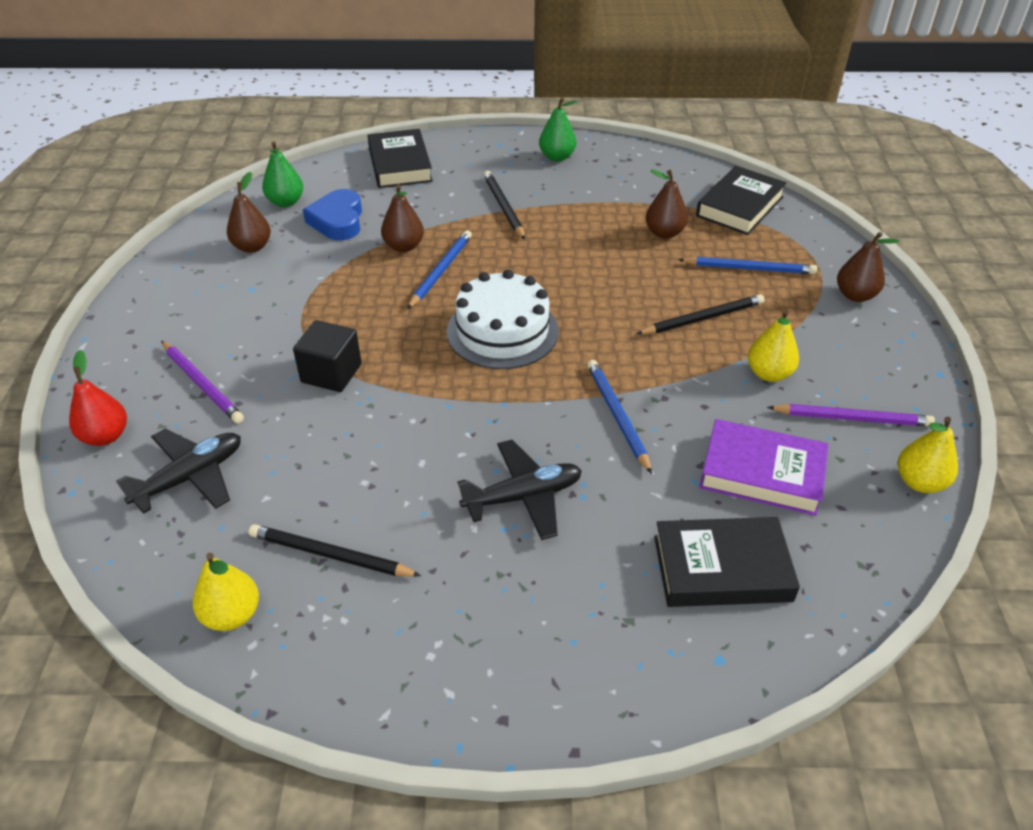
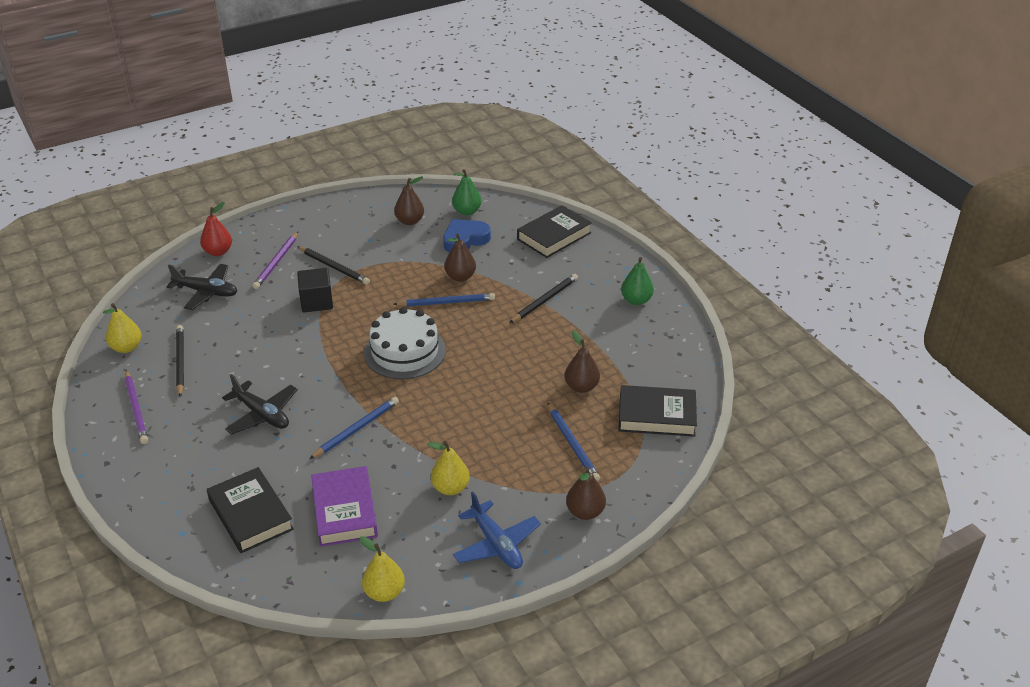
camera: 60 degrees right, 5 degrees down
black pencil [636,294,765,334] -> black pencil moved to [297,246,370,285]
purple pencil [767,404,935,426] -> purple pencil moved to [125,370,148,444]
none -> blue plane [453,492,541,569]

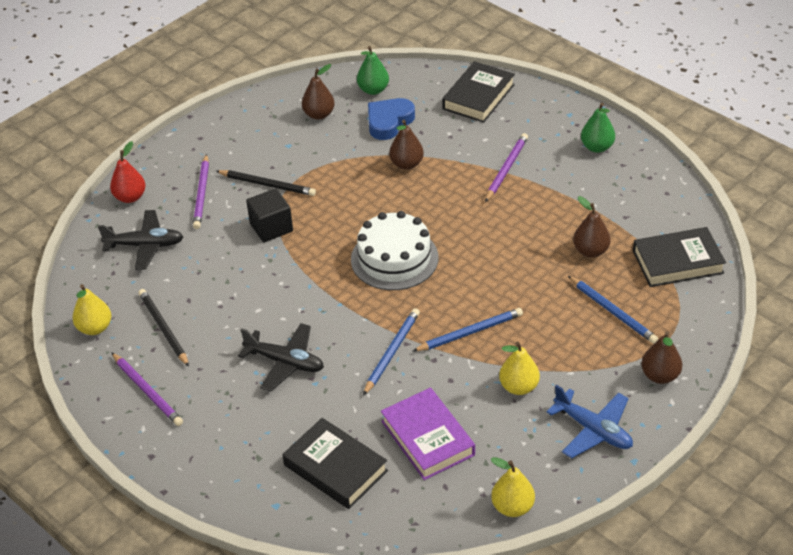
camera: 15 degrees left, 5 degrees up
blue pencil [394,293,495,307] -> blue pencil moved to [413,308,523,351]
black pencil [509,274,578,323] -> purple pencil [485,133,528,202]

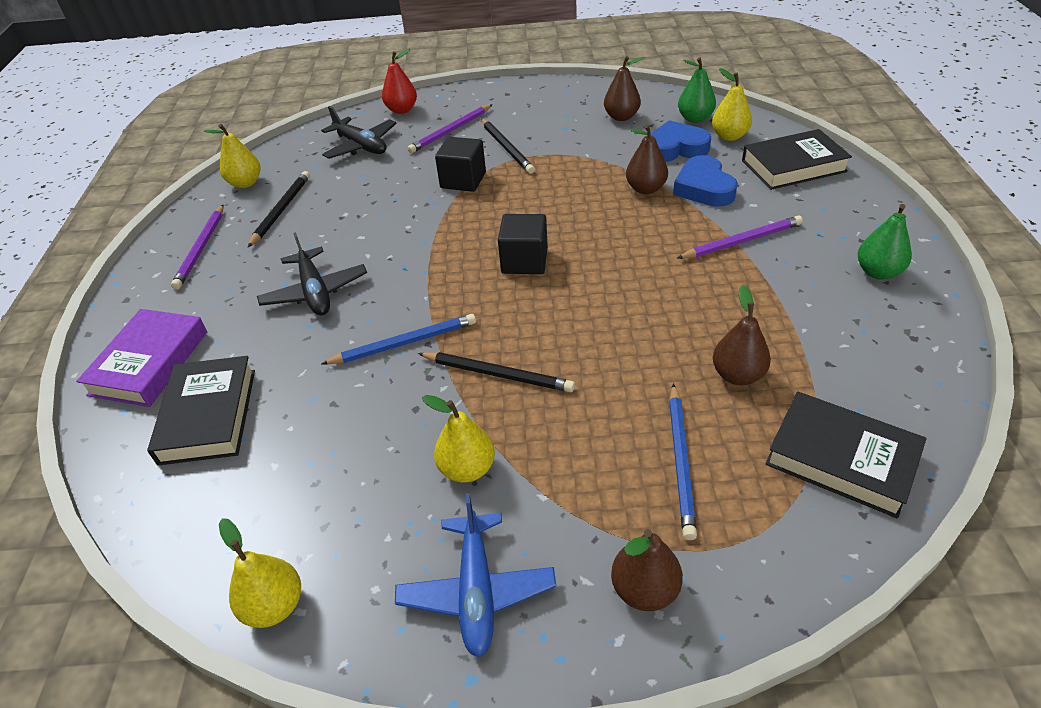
camera: 45 degrees right, 0 degrees up
white cake [351,211,439,290] -> black cube [498,214,548,274]
purple book [381,388,475,480] -> purple book moved to [76,309,207,407]
blue pencil [413,308,523,351] -> black pencil [418,352,575,392]
none -> blue heart [673,155,738,207]
none -> yellow pear [712,68,752,141]

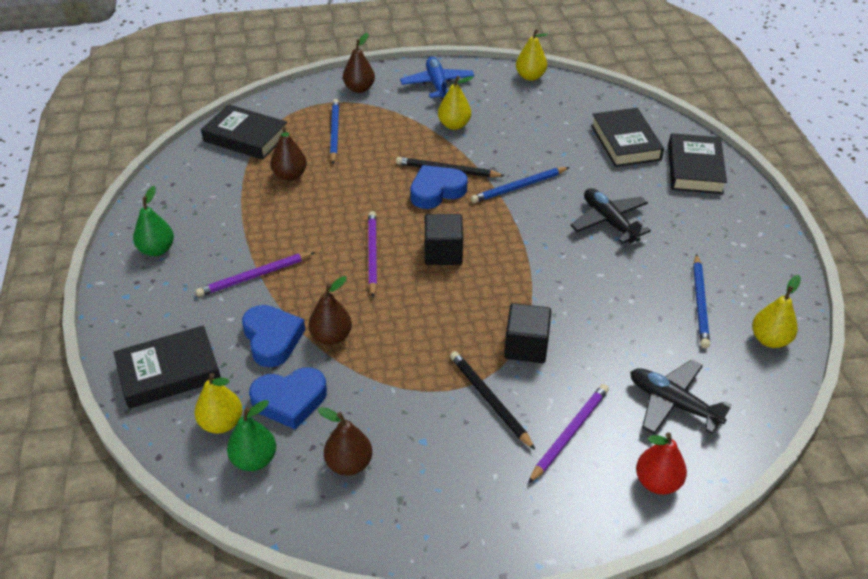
camera: 170 degrees right, 0 degrees up
purple book [76,309,207,407] -> black book [668,133,727,194]
purple pencil [171,205,224,290] -> purple pencil moved to [368,211,377,297]
black pencil [248,171,310,247] -> blue pencil [693,254,710,349]
none -> blue heart [410,165,468,209]

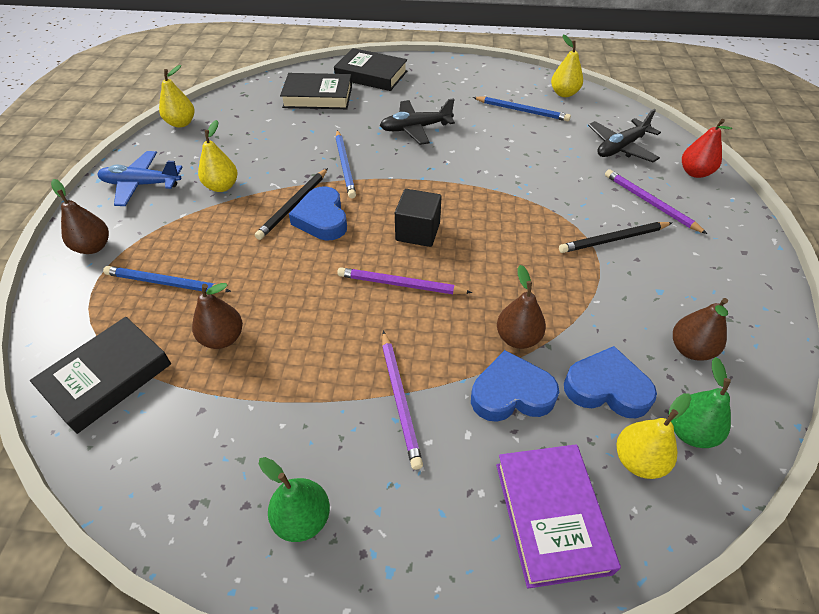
camera: 75 degrees left, 5 degrees up
black book [113,325,221,409] -> purple book [496,444,621,589]
blue heart [249,367,327,429] -> blue heart turned 75 degrees counterclockwise [564,346,657,418]
black cube [504,303,551,363] -> none

